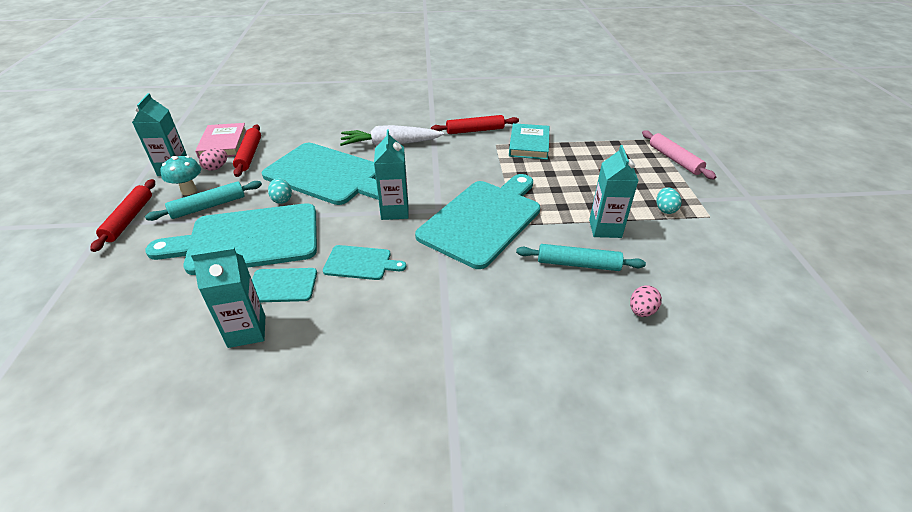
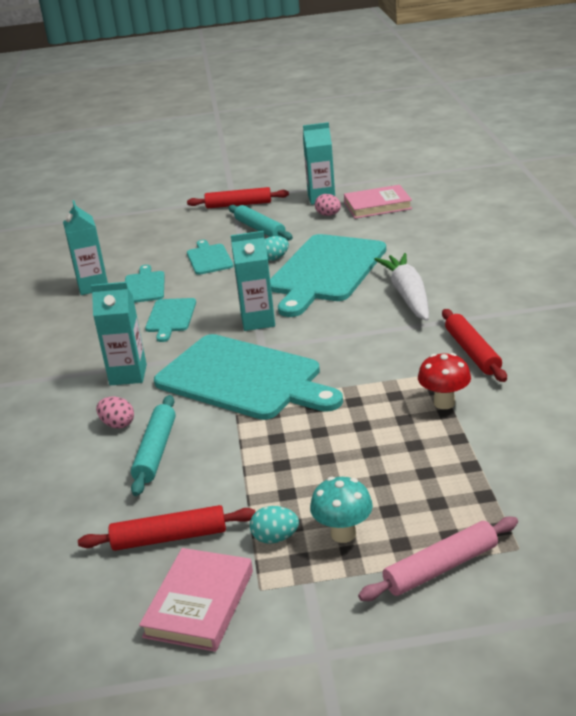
camera: 90 degrees right, 10 degrees down
turquoise cutting board [145,203,317,275] -> turquoise cutting board [187,240,233,275], size x0.47
turquoise mushroom [161,156,201,195] -> turquoise mushroom moved to [310,477,373,543]
red rolling pin [233,125,261,177] -> red rolling pin moved to [78,505,255,551]
turquoise book [509,123,549,160] -> red mushroom [418,353,471,409]
turquoise carton [589,145,639,238] -> turquoise carton moved to [91,282,147,385]
pink egg [630,285,662,317] -> pink egg moved to [96,397,134,429]
none -> pink book [139,548,253,652]

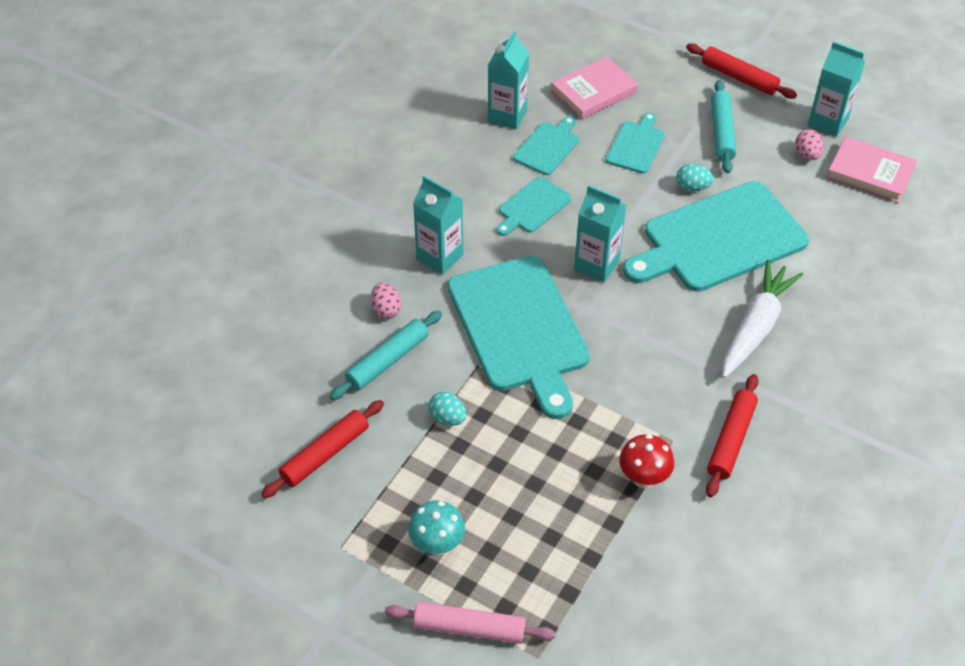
camera: 35 degrees right, 20 degrees up
red rolling pin [78,505,255,551] -> red rolling pin turned 75 degrees counterclockwise [262,400,384,498]
pink book [139,548,253,652] -> pink book moved to [551,56,638,120]
turquoise egg [250,506,299,544] -> turquoise egg moved to [428,392,467,426]

